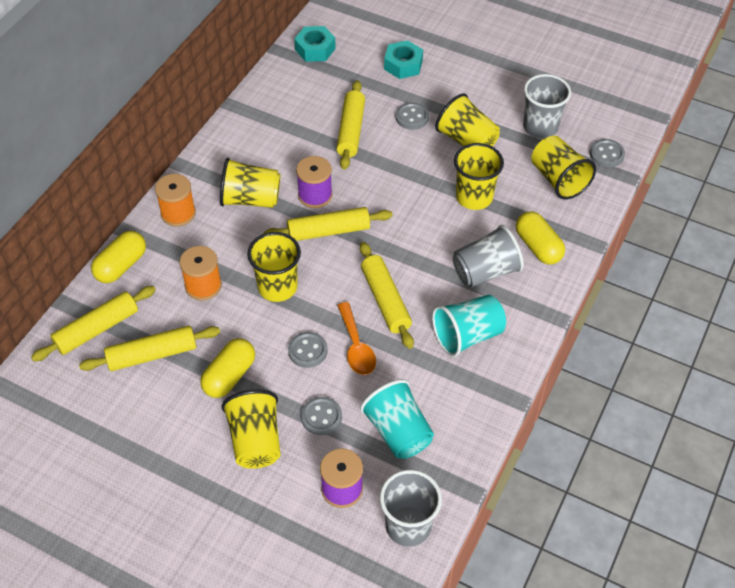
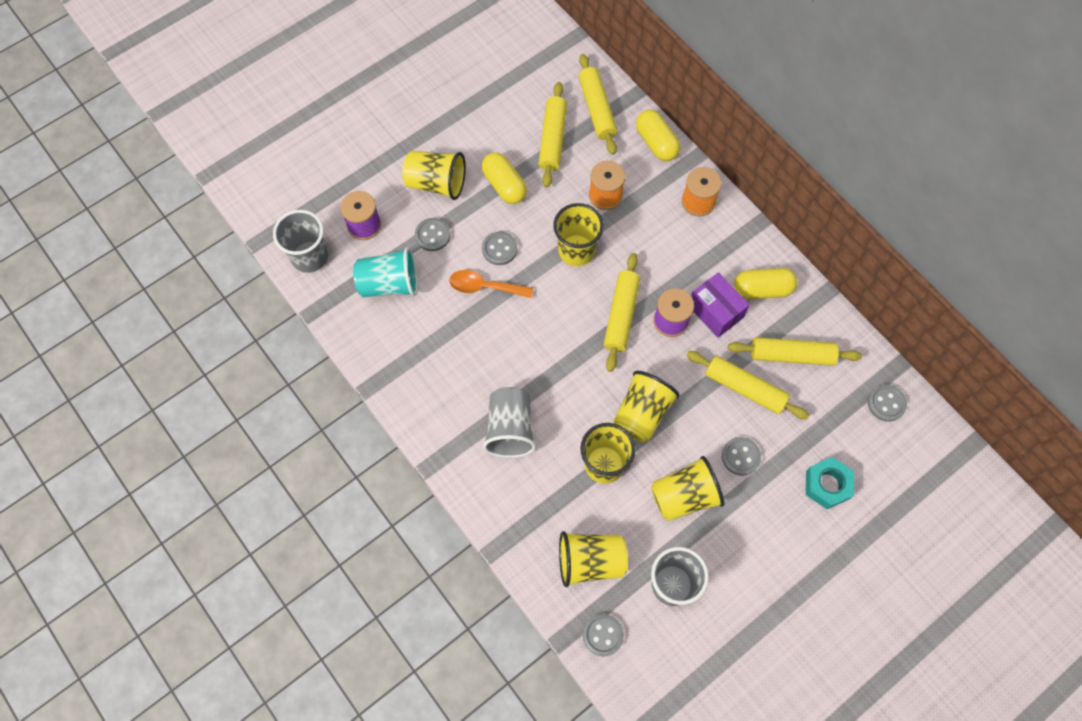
camera: 115 degrees right, 15 degrees up
yellow cup [220,158,281,208] -> yellow cup moved to [613,371,680,443]
turquoise nut [294,26,336,62] -> grey button [868,384,907,422]
yellow rolling pin [360,242,414,349] -> yellow rolling pin moved to [728,337,862,366]
turquoise cup [432,295,506,357] -> none
yellow capsule [516,211,565,264] -> yellow capsule moved to [734,268,797,299]
none -> purple box [691,272,750,338]

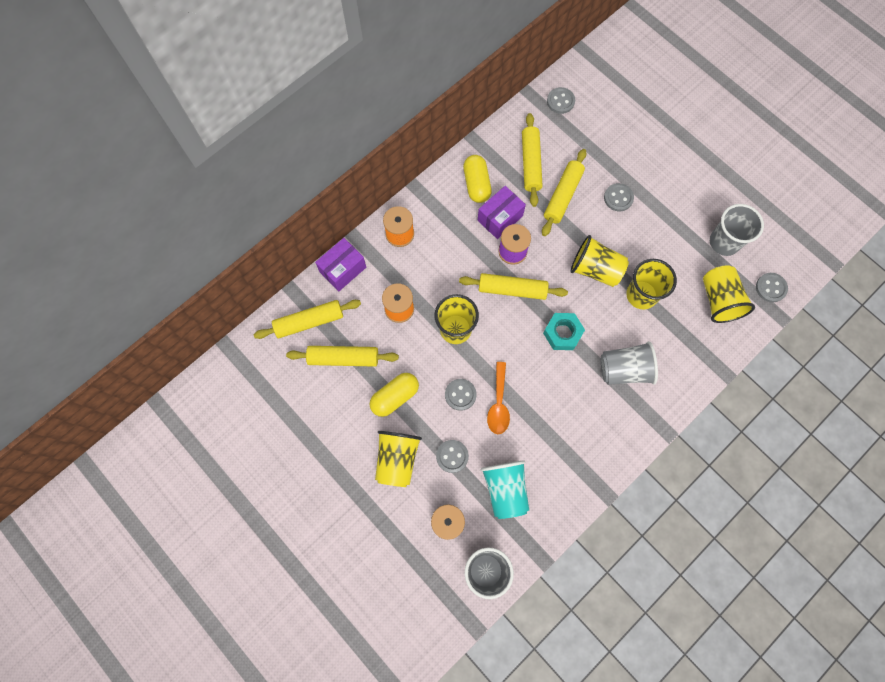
camera: 95 degrees left, 5 degrees up
yellow capsule [636,110,680,161] -> purple box [315,238,366,291]
yellow cup [651,456,724,521] -> none
turquoise nut [806,457,854,509] -> turquoise nut moved to [543,313,585,350]

